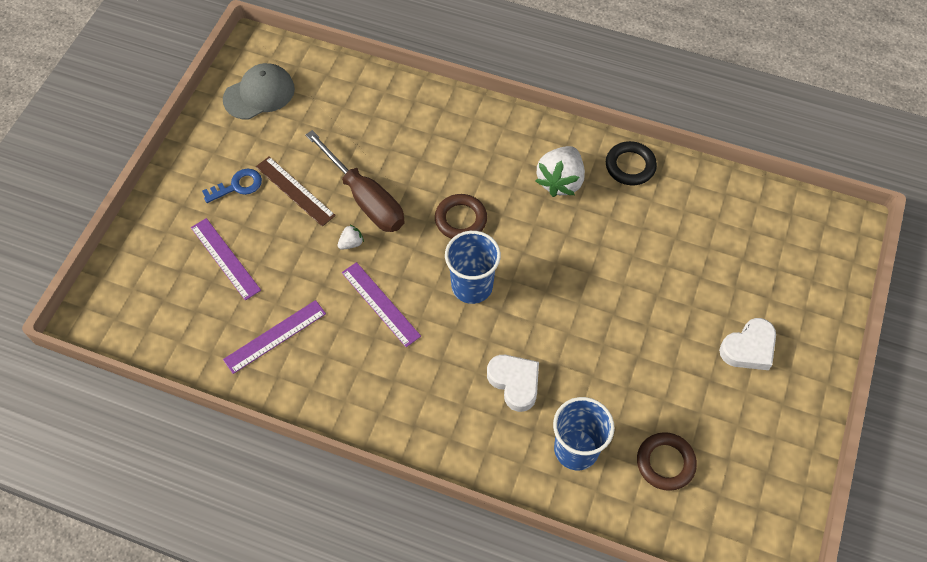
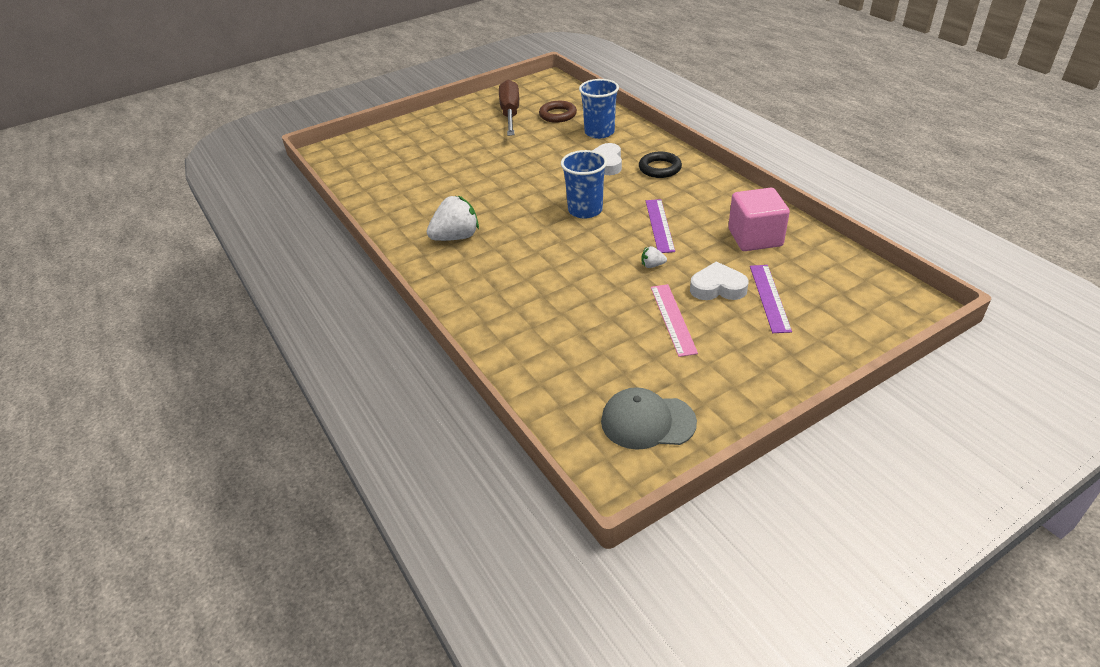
camera: 140 degrees left, 20 degrees down
blue key [202,169,262,203] -> none
purple ruler [223,300,326,374] -> pink cube [728,188,790,251]
brown ruler [256,157,336,227] -> pink ruler [651,284,698,357]
brown screwdriver [305,130,404,232] -> brown screwdriver moved to [499,80,519,136]
brown ring [435,194,487,239] -> none
black ring [606,141,657,185] -> black ring moved to [639,152,682,178]
white heart [719,318,776,370] -> white heart moved to [690,261,749,300]

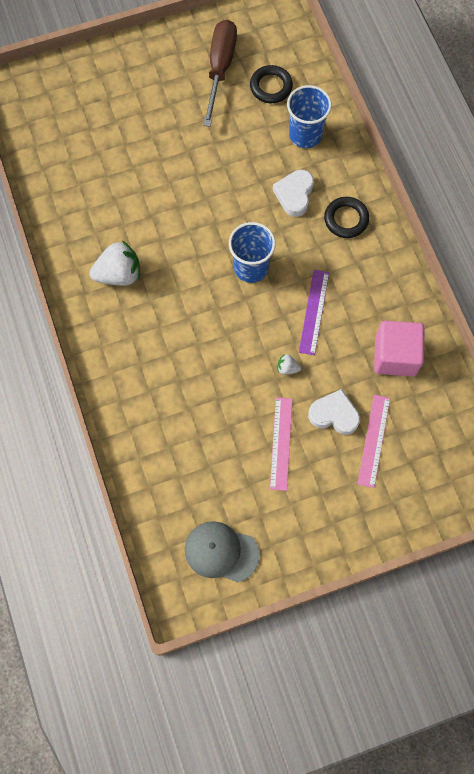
camera: 10 degrees right, 30 degrees up
brown ring [539,101,577,123] -> black ring [250,65,293,103]
purple ruler [750,265,792,333] -> pink ruler [358,395,390,488]

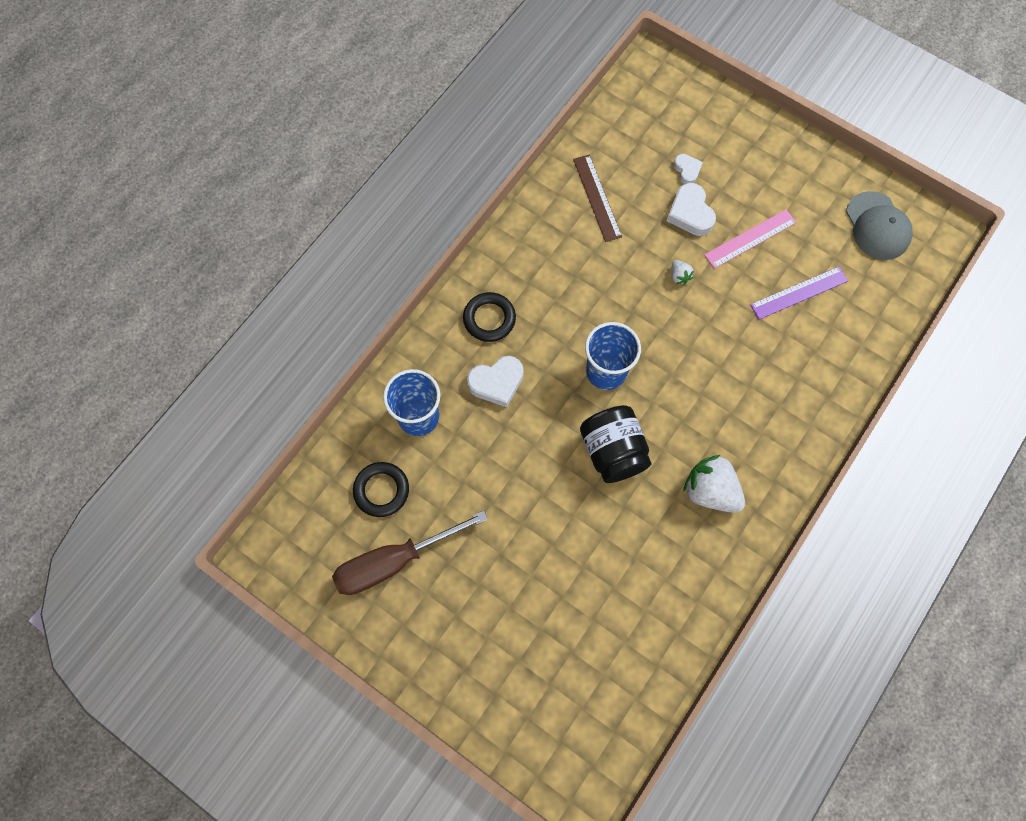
camera: 125 degrees left, 0 degrees up
purple ruler [299,270,329,355] -> purple ruler moved to [750,267,848,320]
pink ruler [358,395,390,488] -> white heart [674,154,703,184]
pink cube [374,321,424,376] -> brown ruler [573,155,622,242]
none -> black jar [580,405,651,483]

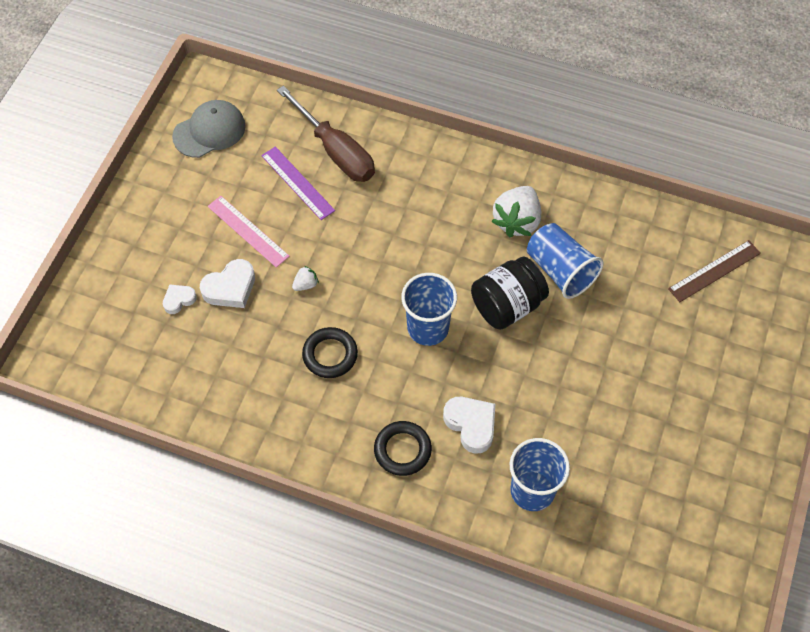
camera: 105 degrees left, 10 degrees down
brown screwdriver [332,510,488,595] -> brown screwdriver moved to [277,85,375,182]
black ring [353,462,409,517] -> black ring moved to [302,327,358,378]
brown ruler [573,155,622,242] -> brown ruler moved to [668,240,761,302]
none -> blue cup [527,223,604,299]

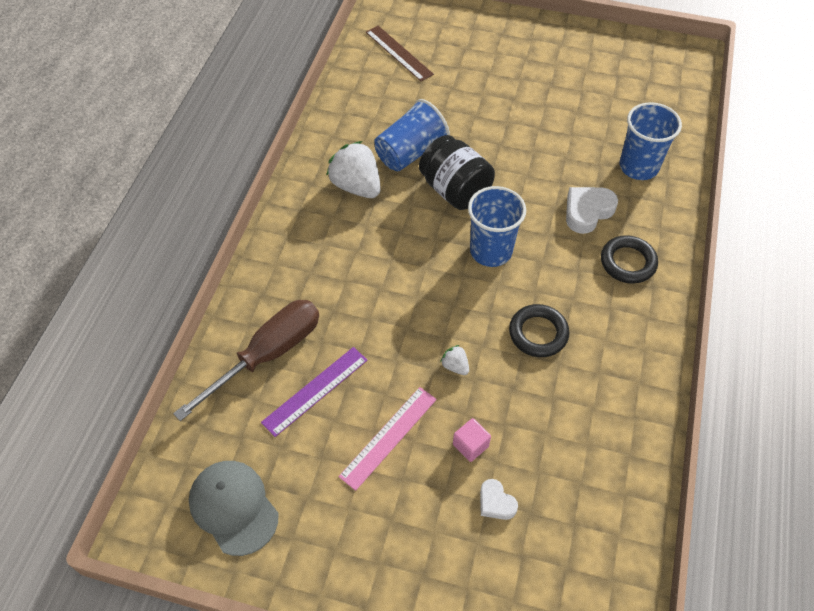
camera: 95 degrees left, 5 degrees down
white heart [200,259,255,308] -> pink cube [453,418,491,462]
white strawberry [491,186,541,237] -> white strawberry turned 150 degrees counterclockwise [326,141,381,198]

